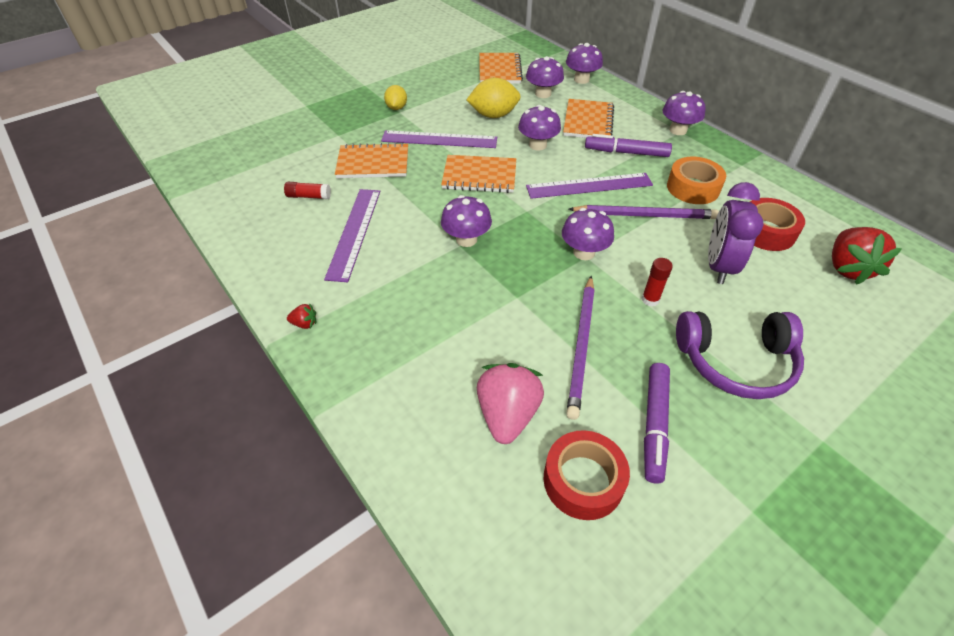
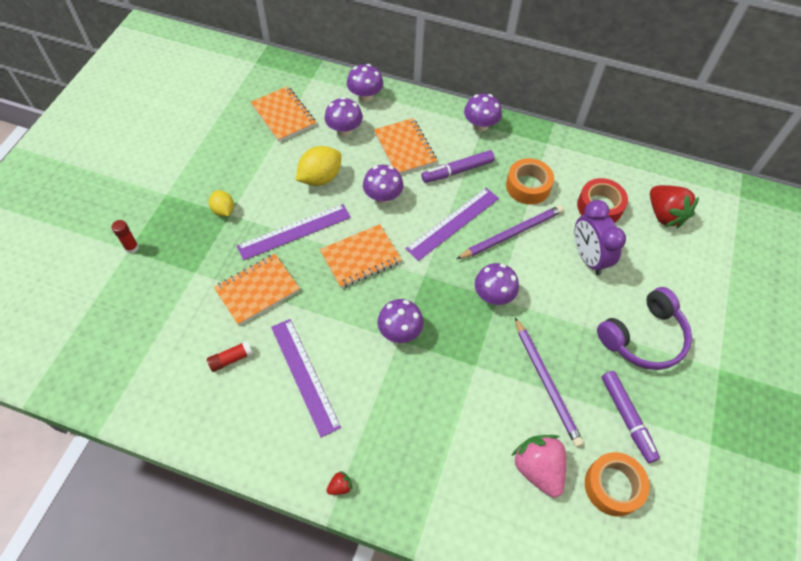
camera: 35 degrees left, 10 degrees up
red tape [544,430,630,520] -> orange tape [585,452,650,517]
red glue stick [642,258,673,306] -> red glue stick moved to [112,220,139,253]

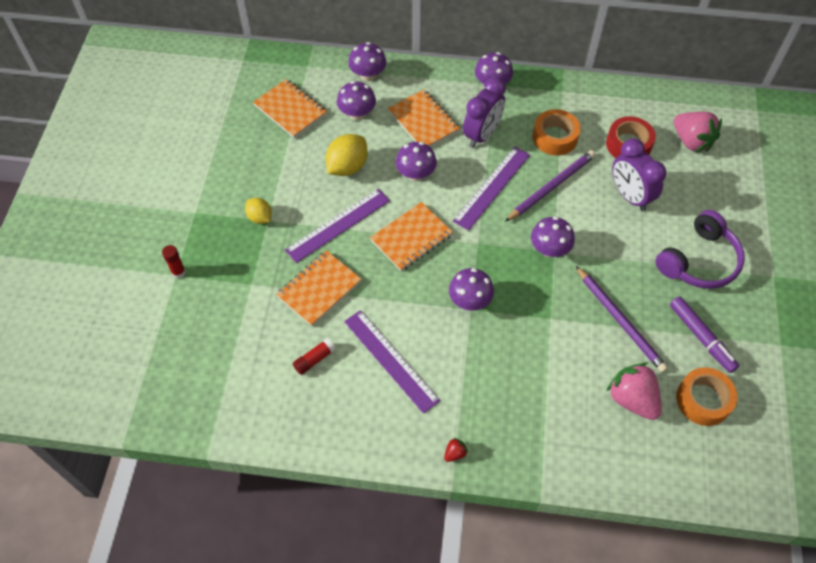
camera: 10 degrees left, 0 degrees up
purple marker [421,150,495,183] -> purple clock [463,77,506,148]
red strawberry [650,185,699,228] -> pink strawberry [674,112,722,153]

